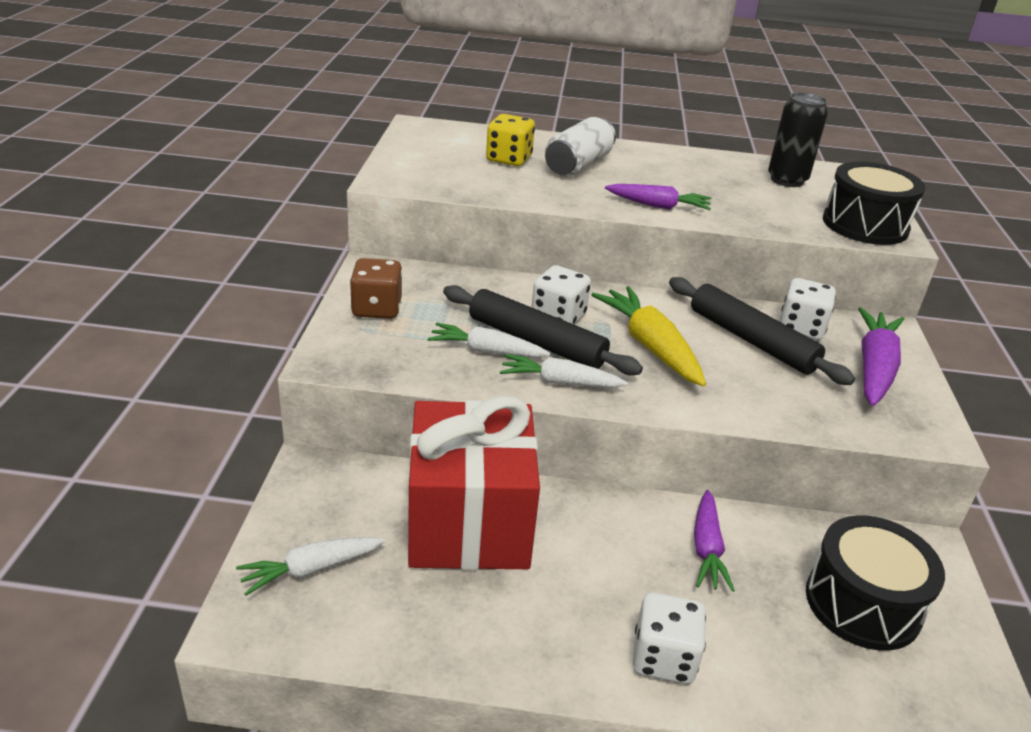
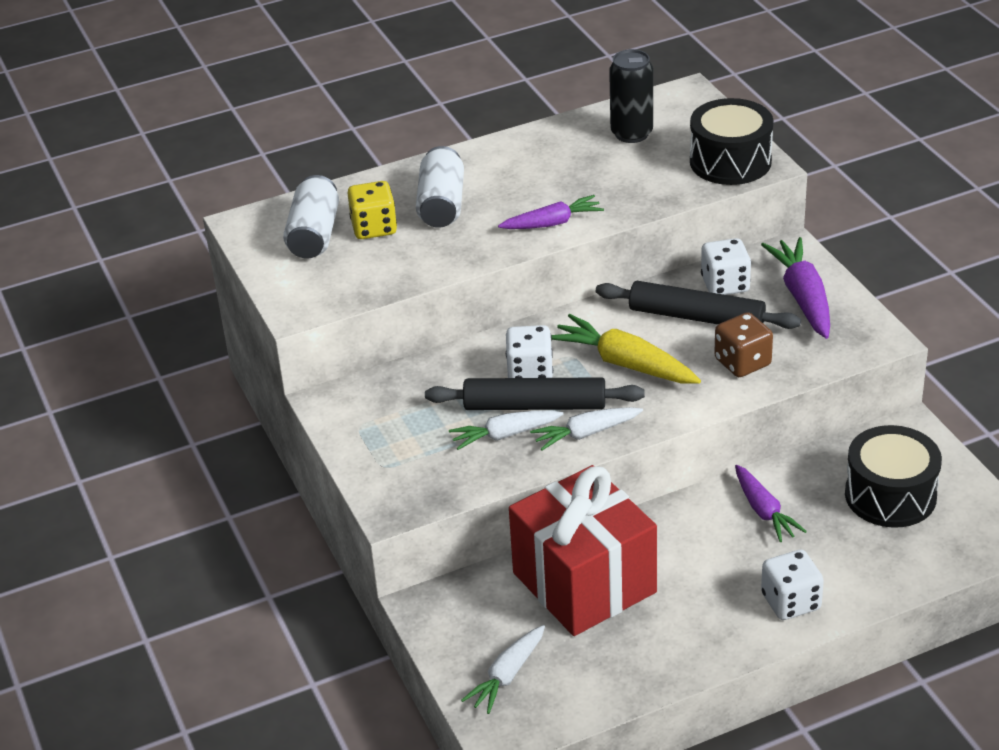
camera: 25 degrees left, 5 degrees up
brown dice [350,258,402,319] -> brown dice moved to [714,312,773,377]
none -> white can [283,175,339,258]

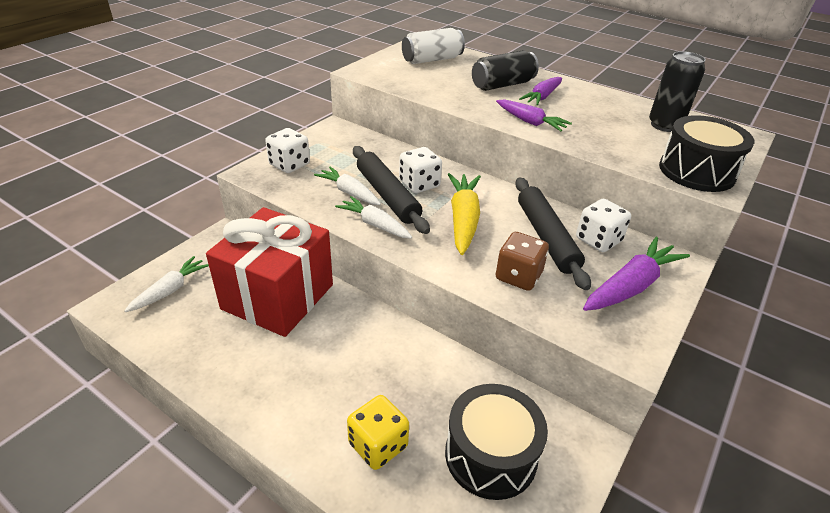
camera: 55 degrees right, 0 degrees up
yellow dice [347,181,397,239] -> yellow dice moved to [347,395,409,470]
white can [416,146,464,228] -> black can [472,50,539,91]
white carrot [461,625,545,714] -> white carrot turned 120 degrees clockwise [124,256,209,312]
purple carrot [735,465,807,542] -> purple carrot moved to [519,77,562,105]
white dice [761,550,824,620] -> white dice moved to [265,128,310,173]

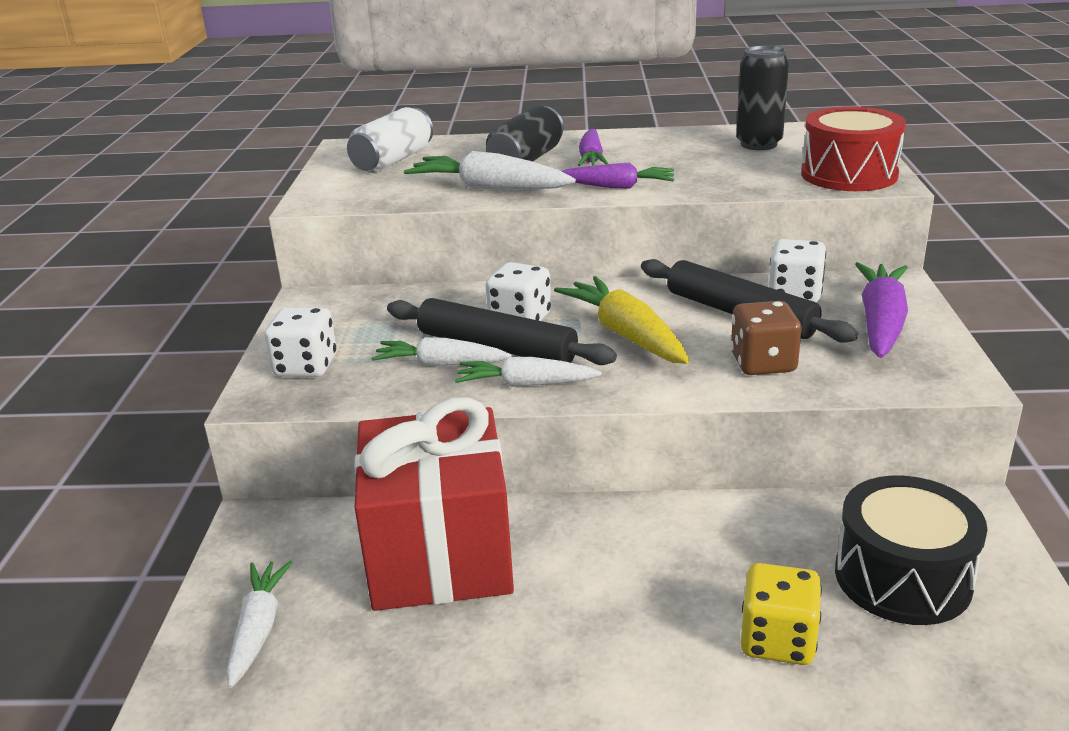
camera: 30 degrees left, 10 degrees down
black drum [659,115,754,192] -> red drum [801,106,906,191]
none -> white carrot [404,151,576,190]

